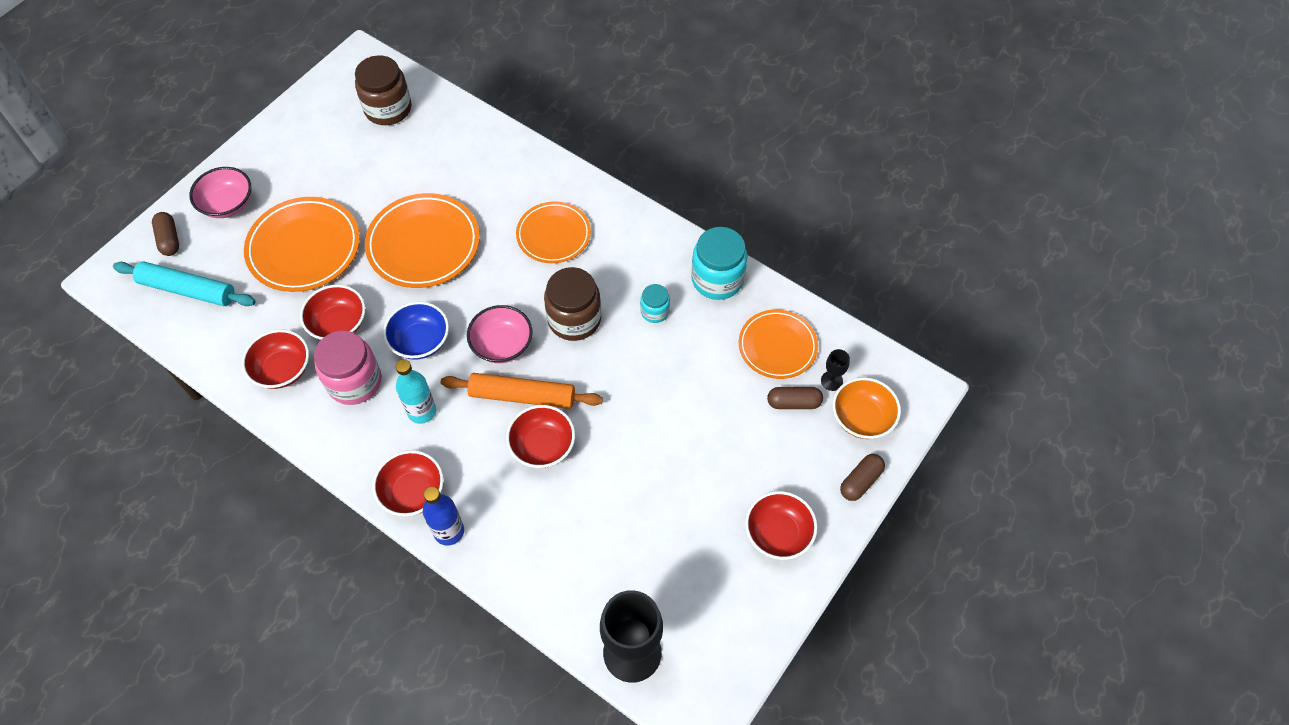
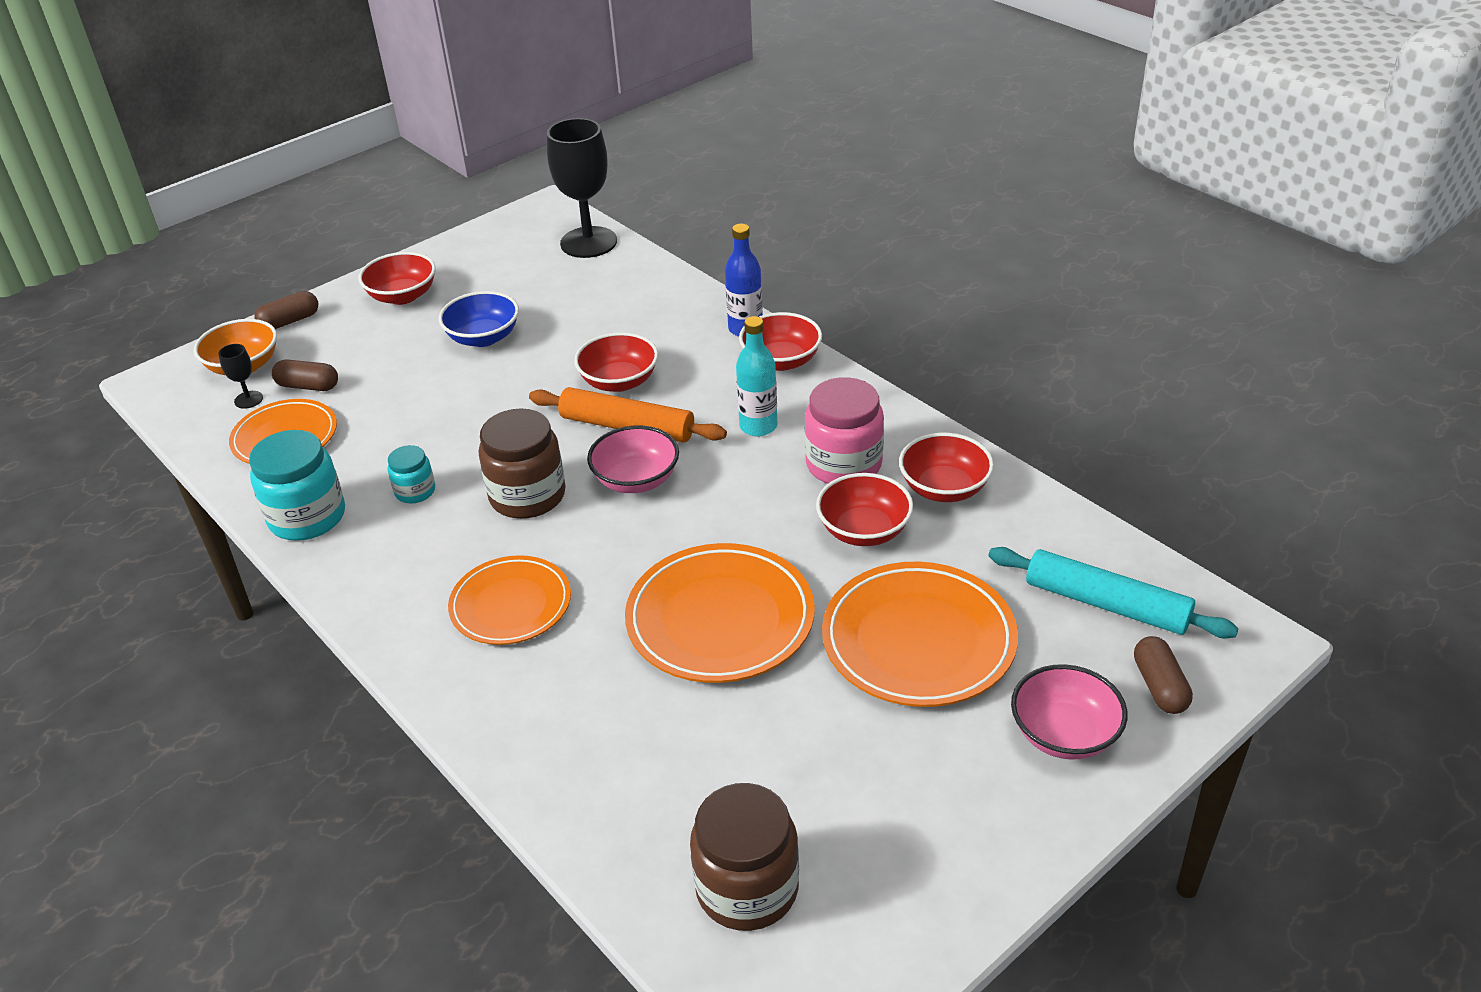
camera: 165 degrees left, 20 degrees down
blue bowl [383,301,449,360] -> blue bowl moved to [439,291,519,347]

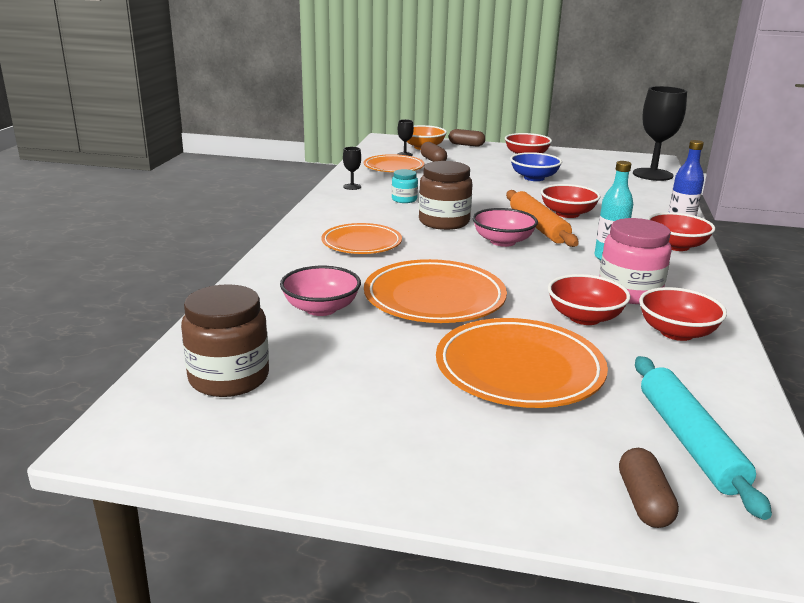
camera: 50 degrees right, 15 degrees down
turquoise jar [249,430,345,541] -> black goblet [343,147,361,190]
pink bowl [1011,664,1128,760] -> pink bowl moved to [280,266,361,316]
brown capsule [1134,636,1193,714] -> brown capsule turned 45 degrees counterclockwise [619,448,679,528]

